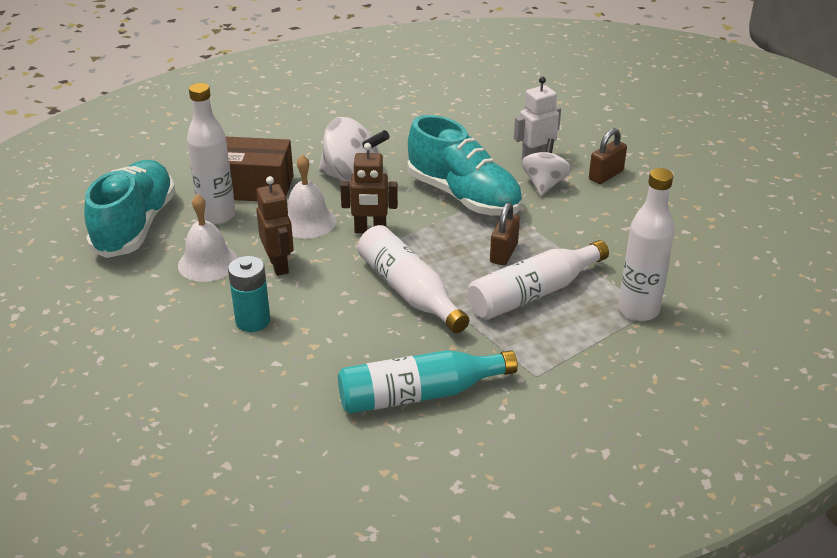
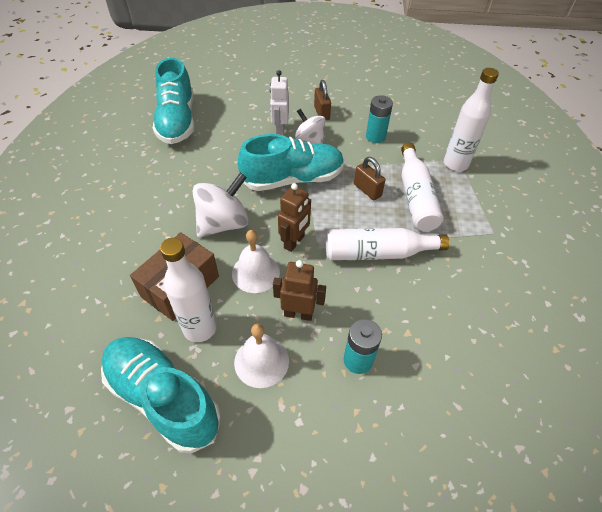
camera: 60 degrees left, 15 degrees up
turquoise bottle [338,350,518,414] -> none
none -> turquoise shoe [153,58,194,144]
none -> turquoise battery [366,95,393,143]

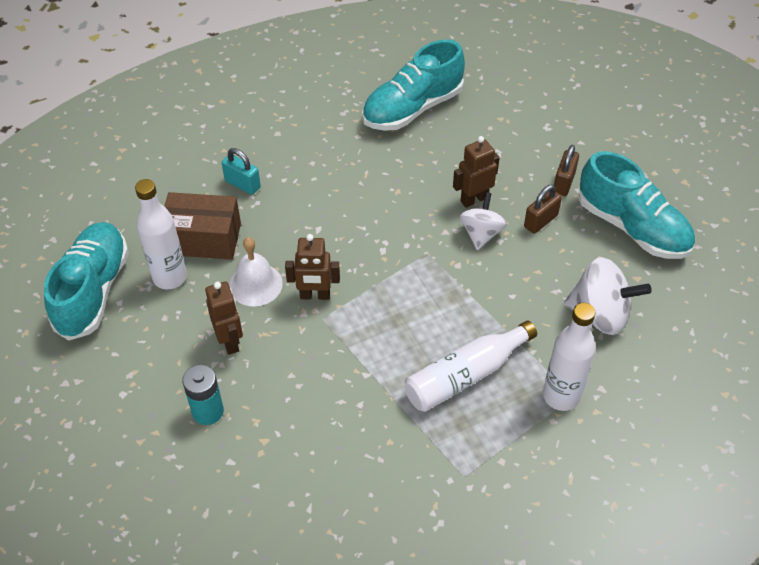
camera: 60 degrees right, 0 degrees up
white spinning top [193,173,249,238] -> white spinning top moved to [564,257,652,335]
white bell [234,324,289,388] -> none
turquoise shoe [238,134,344,191] -> turquoise shoe moved to [578,151,695,259]
white robot [270,70,289,136] -> brown robot [453,136,500,208]
white bottle [326,228,449,260] -> none
brown padlock [354,157,385,200] -> brown padlock moved to [554,145,579,196]
turquoise battery [366,95,393,143] -> none
none -> turquoise padlock [222,148,261,195]

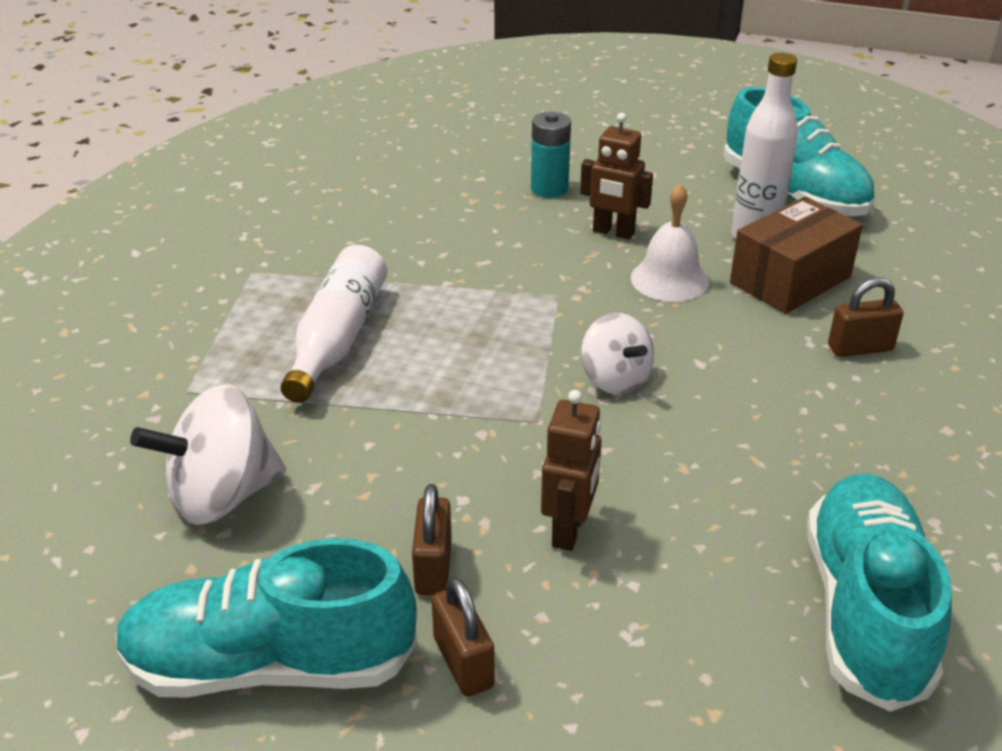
camera: 135 degrees right, 15 degrees down
turquoise padlock [222,148,261,195] -> brown padlock [828,277,904,357]
brown robot [285,234,340,300] -> none
white spinning top [459,192,507,250] -> white spinning top moved to [581,313,654,395]
white bottle [543,303,596,411] -> none

